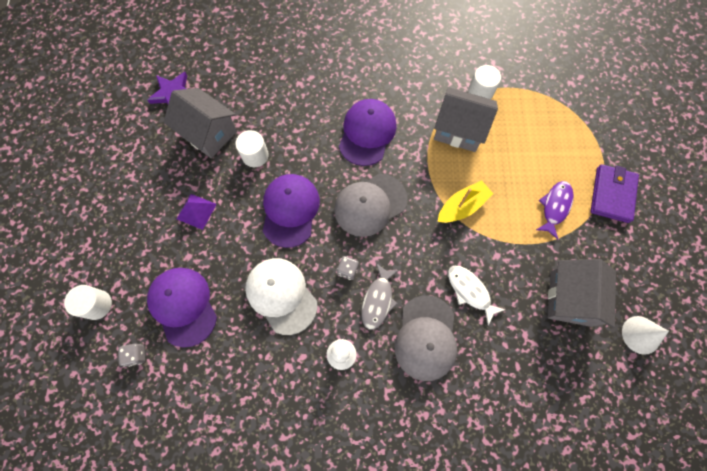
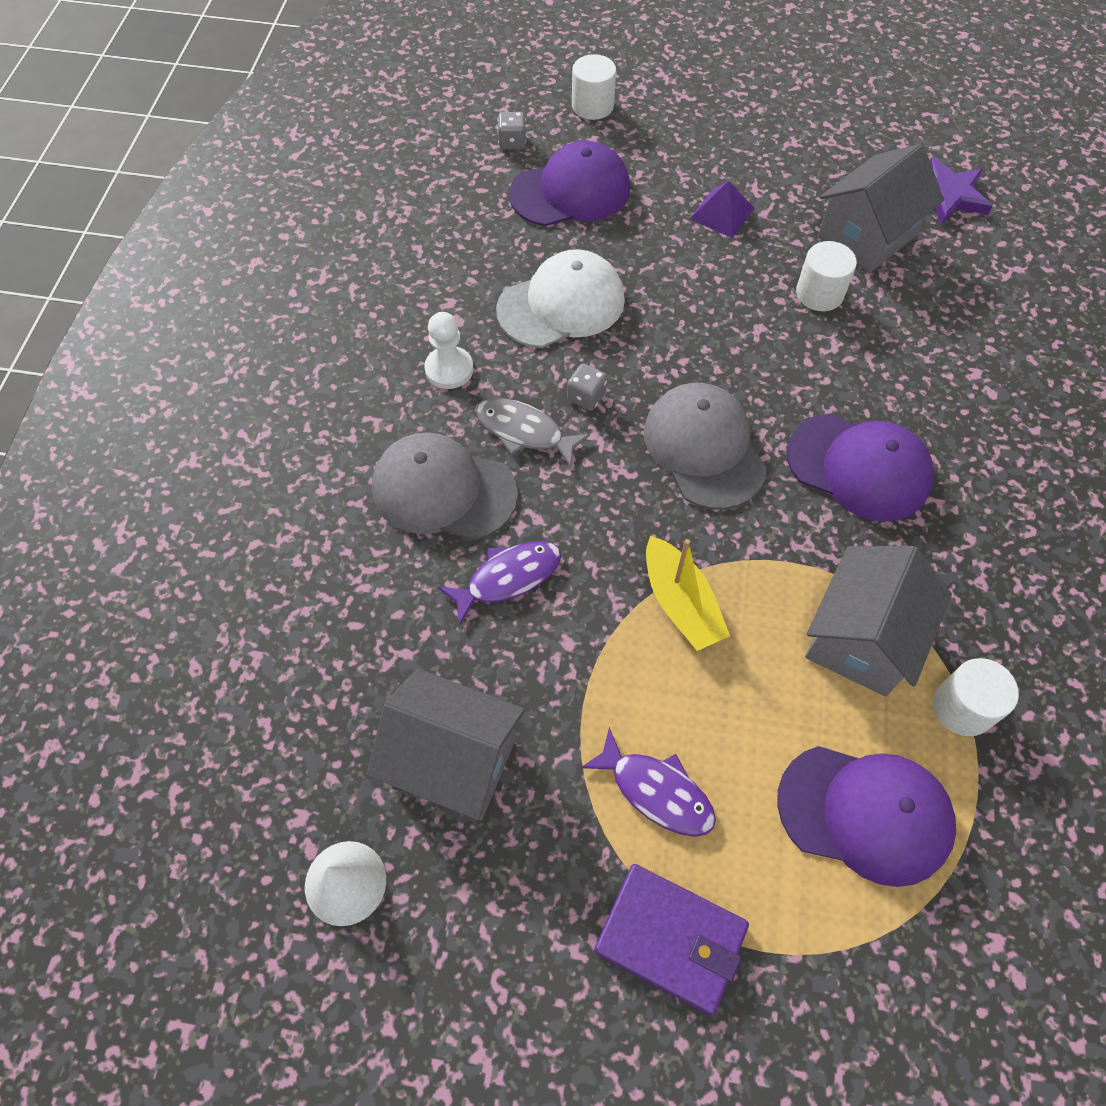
camera: 100 degrees right, 10 degrees down
purple cap [263,174,320,248] -> purple cap moved to [777,746,956,887]
white fish [448,266,505,326] -> purple fish [438,541,562,625]

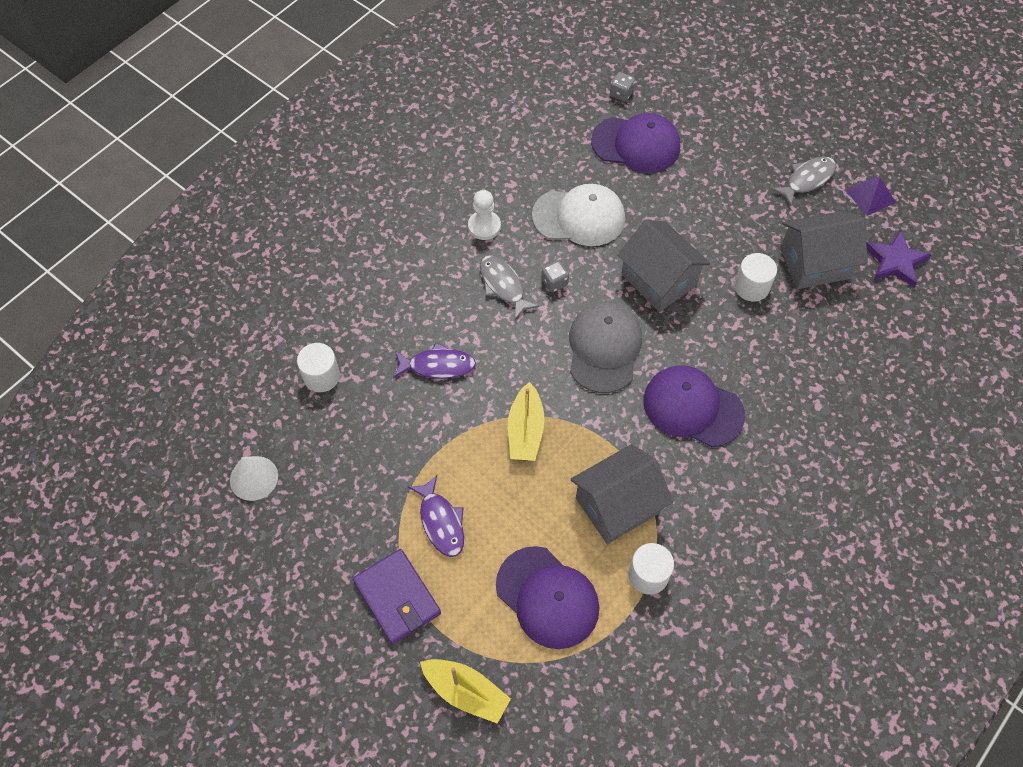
camera: 30 degrees right, 0 degrees up
grey house [367,669,525,820] -> grey house moved to [617,220,710,312]
grey cap [372,432,518,541] -> none
white cylinder [572,54,616,120] -> white cylinder moved to [297,343,340,392]
purple pyramid [690,181,755,238] -> purple pyramid moved to [846,177,896,216]
purple cap [787,414,934,522] -> purple cap turned 150 degrees clockwise [643,365,745,447]
none -> yellow boat [420,659,511,724]
none -> grey fish [771,157,836,206]

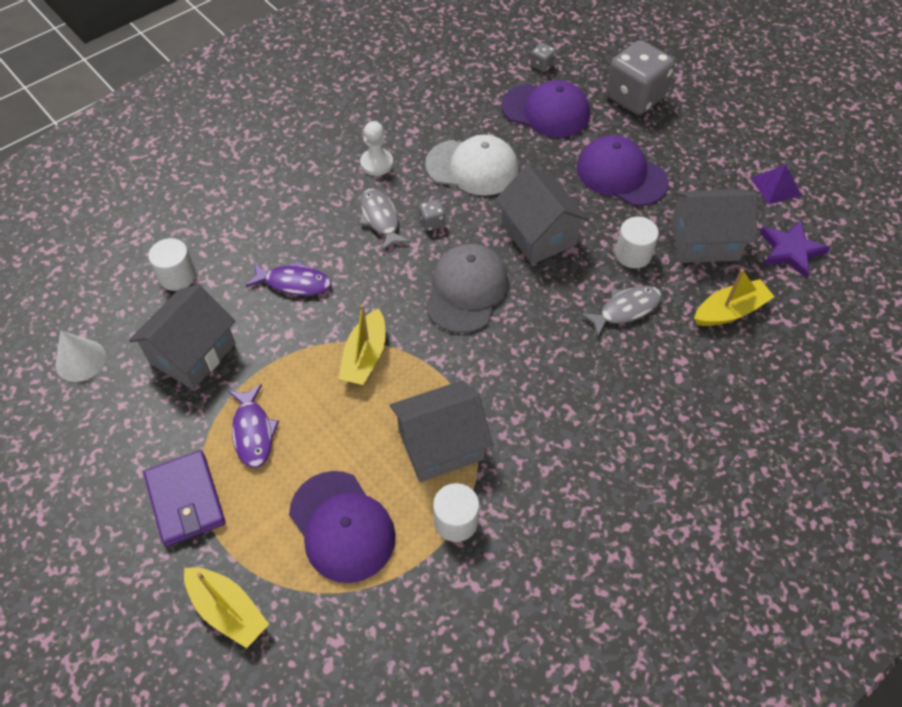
camera: 10 degrees right, 5 degrees down
purple cap [643,365,745,447] -> purple cap moved to [577,135,669,206]
grey fish [771,157,836,206] -> grey fish moved to [580,286,662,336]
none -> grey house [129,284,235,390]
none -> grey dice [606,40,675,115]
none -> yellow boat [694,269,775,326]

